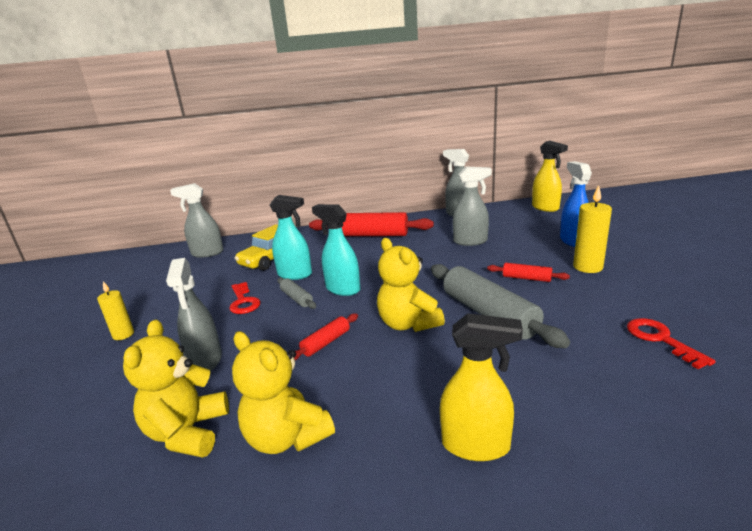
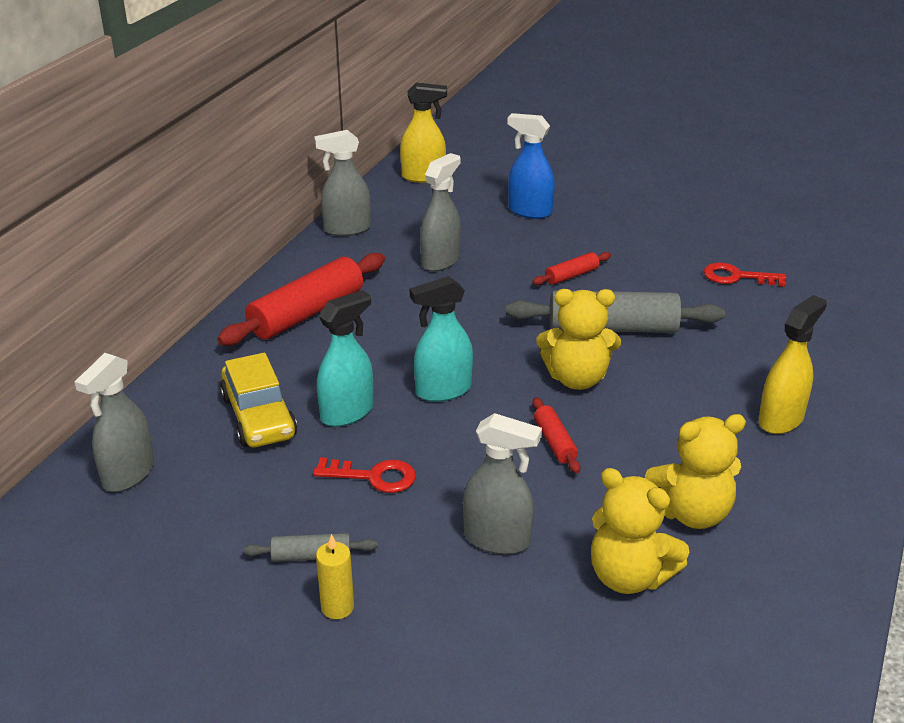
camera: 60 degrees left, 10 degrees up
grey rolling pin [277,278,316,309] -> grey rolling pin moved to [243,533,378,562]
yellow candle [573,185,612,273] -> none

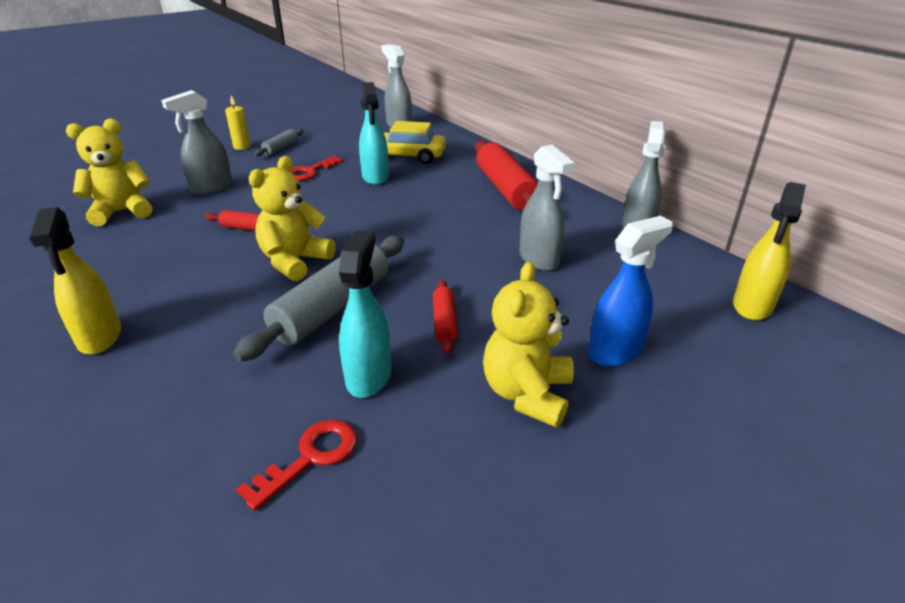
camera: 120 degrees right, 0 degrees up
turquoise spray bottle [410,276,473,402] -> turquoise spray bottle moved to [339,230,391,398]
yellow teddy bear [645,414,746,529] -> yellow teddy bear moved to [483,261,574,428]

